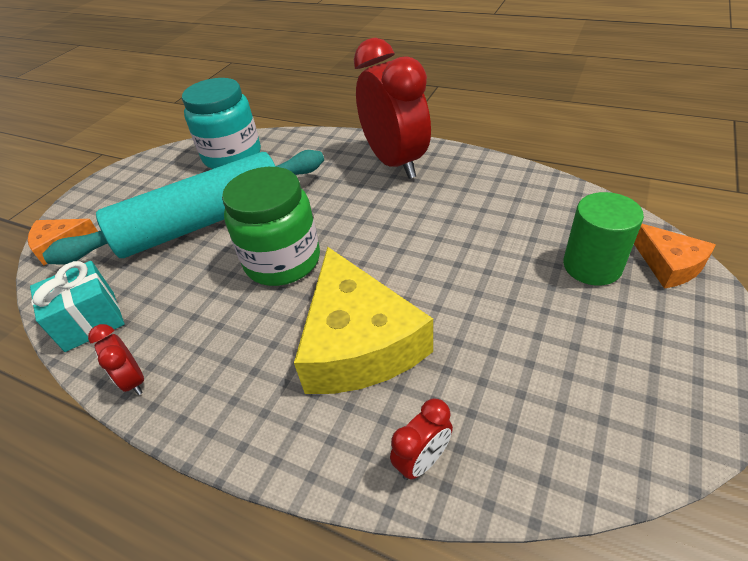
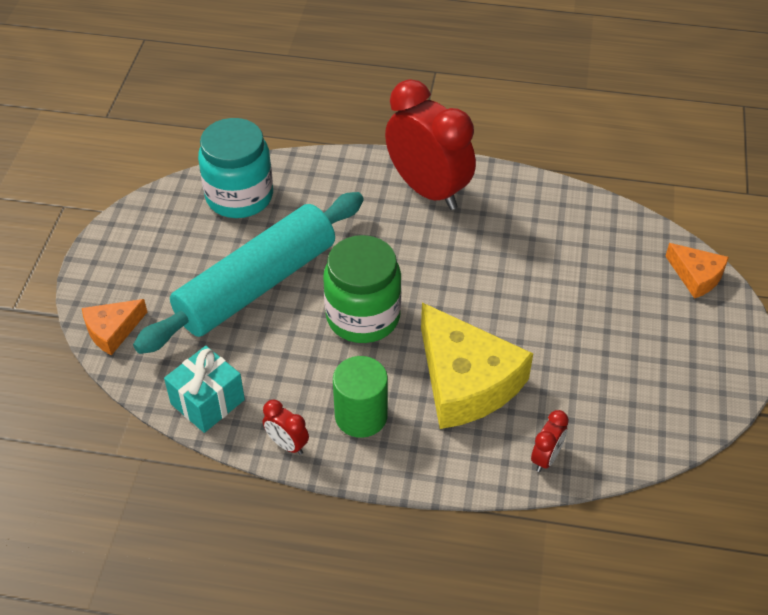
camera: 20 degrees left, 5 degrees up
green cylinder [563,192,644,286] -> green cylinder moved to [333,356,388,438]

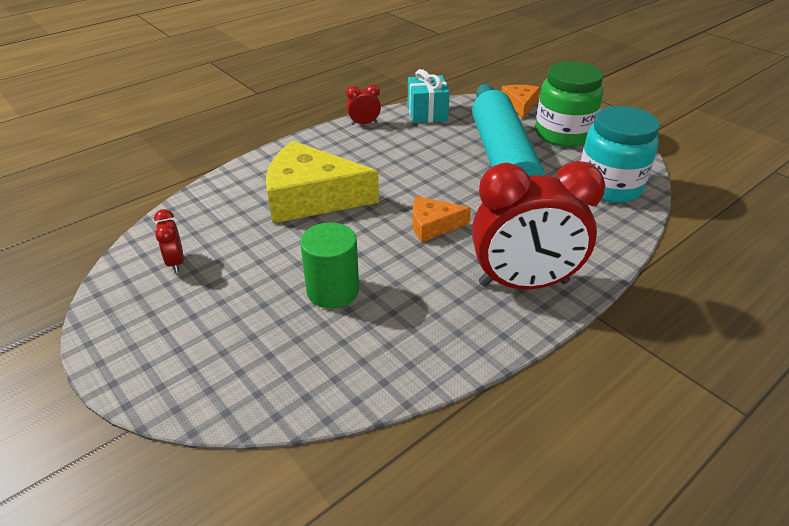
camera: 130 degrees right, 10 degrees down
green jar [323,235,402,343] -> green jar moved to [535,61,603,147]
green cylinder [333,356,388,438] -> green cylinder moved to [300,222,359,308]
red clock [531,410,569,472] -> red clock moved to [154,209,184,273]
orange cheese [665,243,729,299] -> orange cheese moved to [412,196,471,242]

